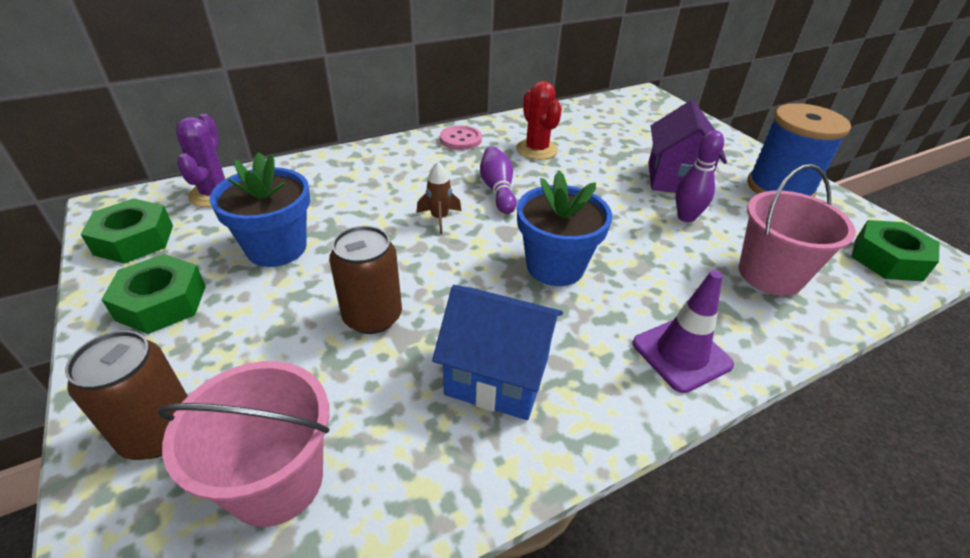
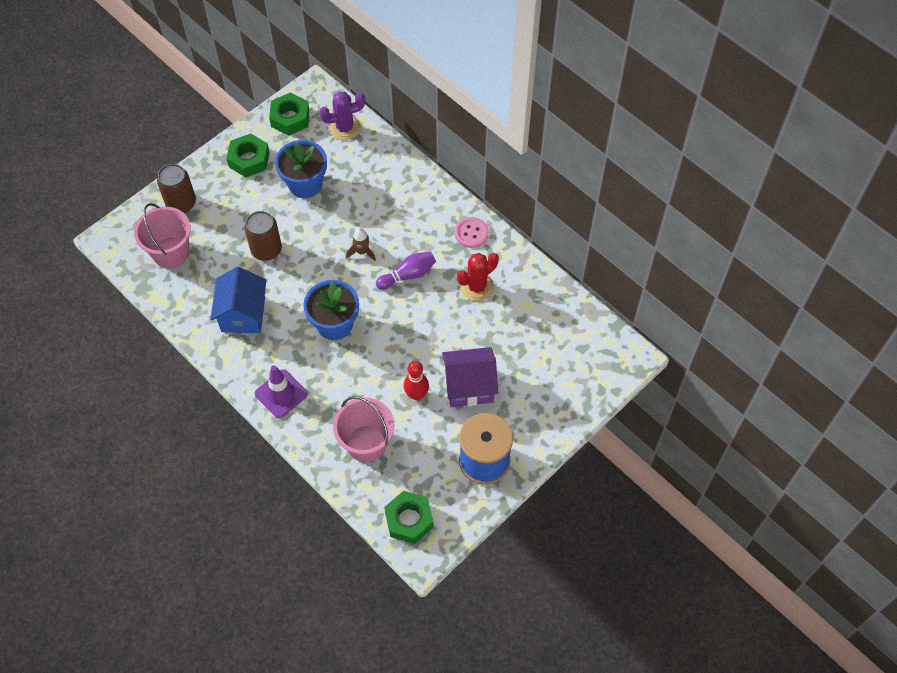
camera: 75 degrees right, 20 degrees up
purple bowling pin [676,130,724,222] -> red bowling pin [404,361,429,400]

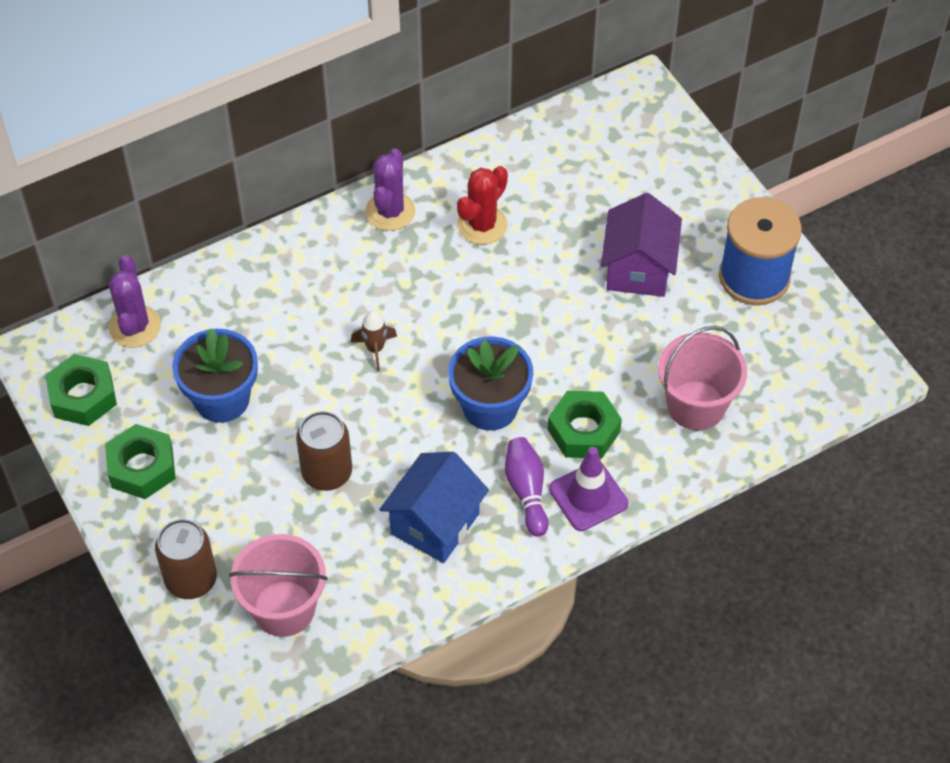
camera: 75 degrees left, 5 degrees down
blue house [210,267,266,333] -> blue house turned 75 degrees counterclockwise [379,452,489,563]
purple bowling pin [376,252,436,290] -> purple bowling pin moved to [505,437,549,537]
green nut [384,491,434,544] -> green nut moved to [548,391,622,459]
red bowling pin [404,361,429,400] -> none
pink button [455,217,489,248] -> purple cactus [365,148,415,231]
red cactus [457,253,499,301] -> red cactus turned 60 degrees clockwise [457,166,508,245]

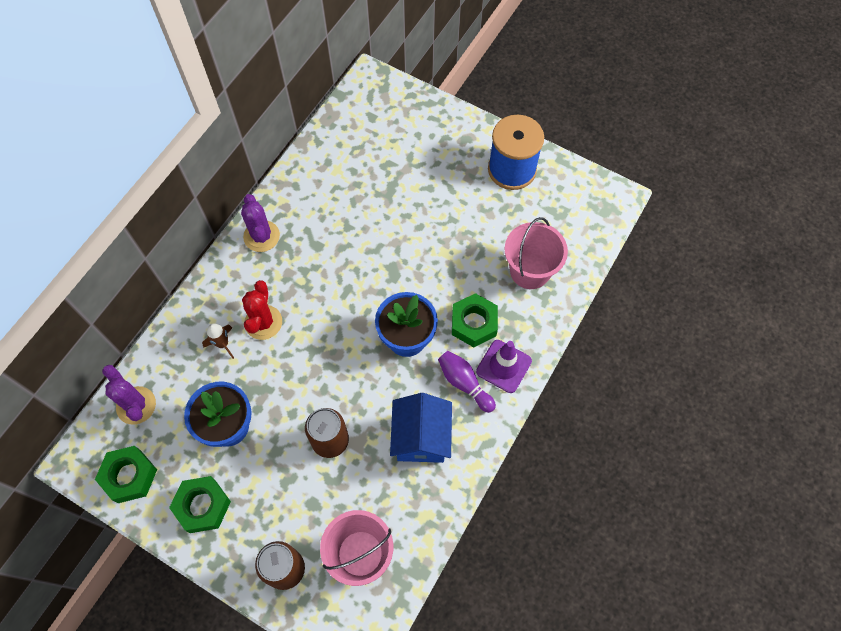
camera: 30 degrees left, 10 degrees up
brown rocket [351,310,397,371] -> brown rocket moved to [202,324,234,359]
red cactus [457,166,508,245] -> red cactus moved to [242,280,282,340]
purple house [601,193,682,297] -> none

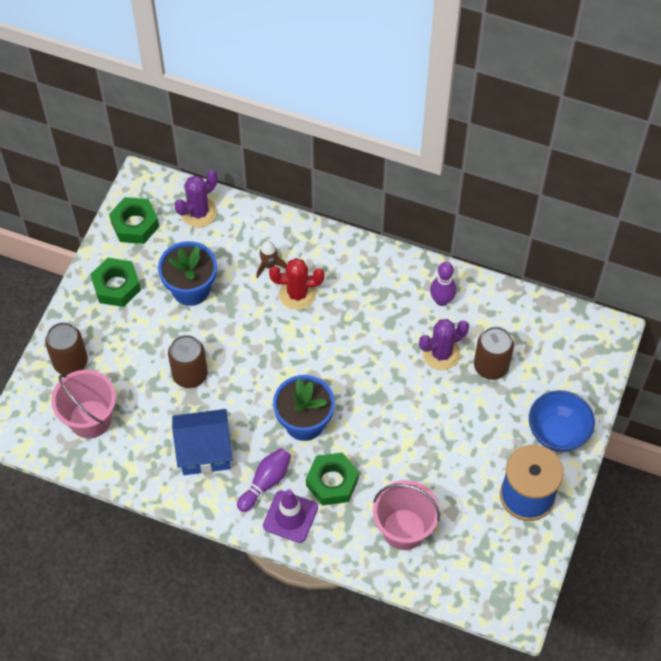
camera: 80 degrees right, 5 degrees down
purple cactus [241,194,280,252] -> purple cactus moved to [419,319,469,370]
none -> purple bowling pin [430,262,456,306]
none -> brown can [474,326,514,380]
none -> blue bowl [529,390,595,452]

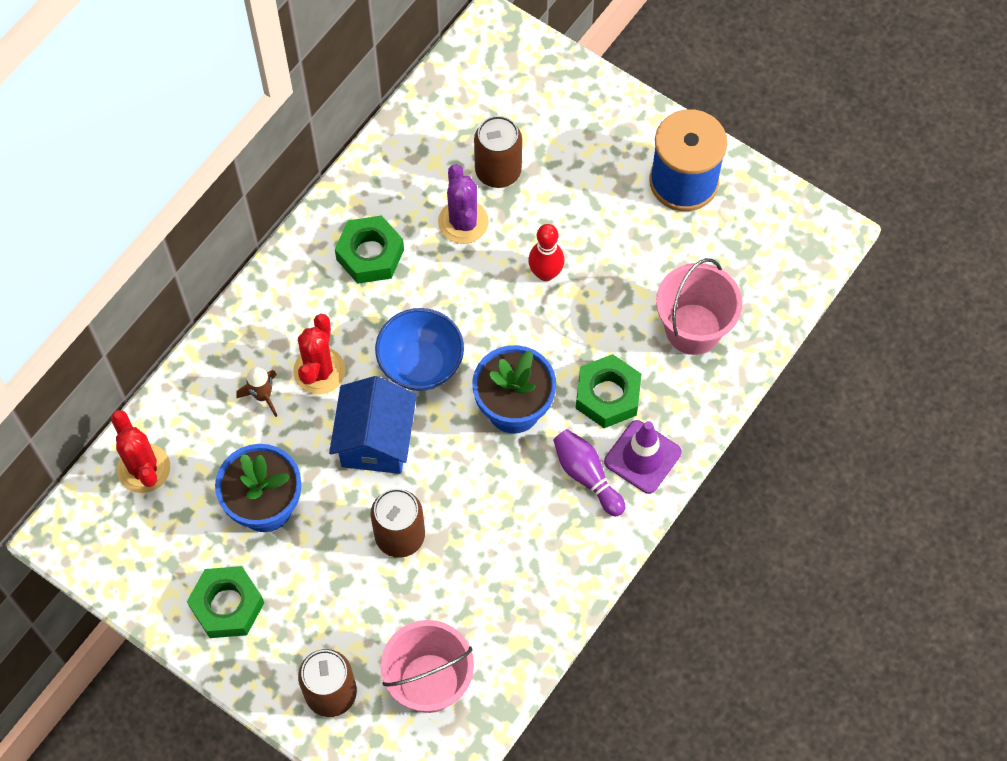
camera: 75 degrees left, 5 degrees up
green nut [109,197,159,244] -> green nut moved to [335,215,404,284]
blue house [172,409,233,475] -> blue house moved to [329,376,417,474]
purple cactus [174,170,217,228] -> red cactus [111,410,170,493]
purple bowling pin [430,262,456,306] -> none
blue bowl [529,390,595,452] -> blue bowl moved to [375,308,464,391]
none -> red bowling pin [528,224,564,281]

